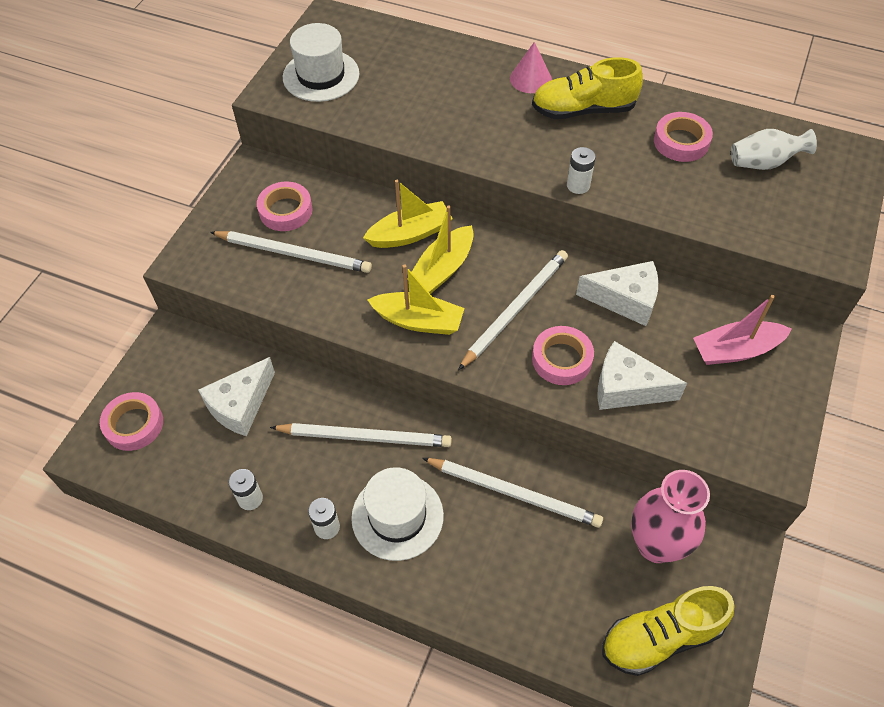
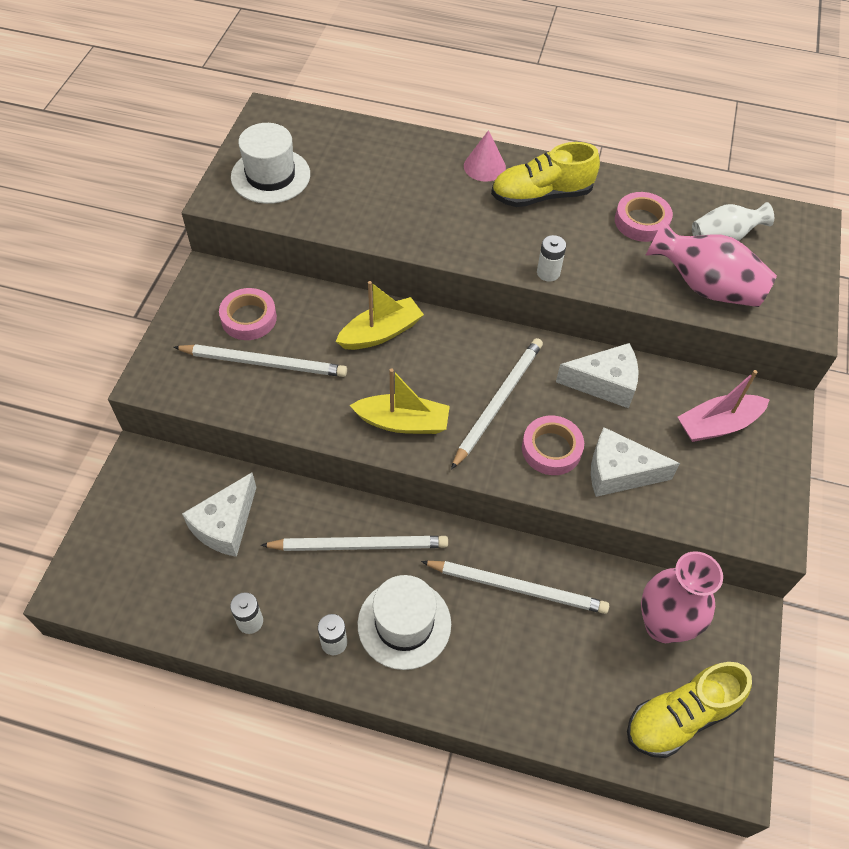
camera: 10 degrees left, 0 degrees up
pink tape [100,392,163,451] -> none
yellow boat [407,205,474,294] -> none
none -> pink vase [646,220,777,307]

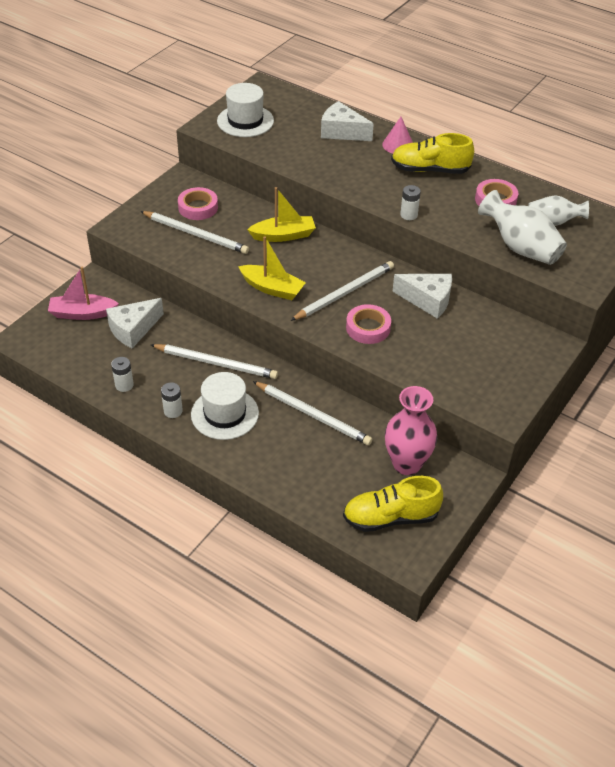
camera: 20 degrees right, 10 degrees down
white cheese [591,427,680,497] -> white cheese moved to [321,101,374,141]
pink vase [646,220,777,307] -> white vase [478,190,567,265]
pink boat [678,370,770,442] -> pink boat moved to [48,267,119,320]

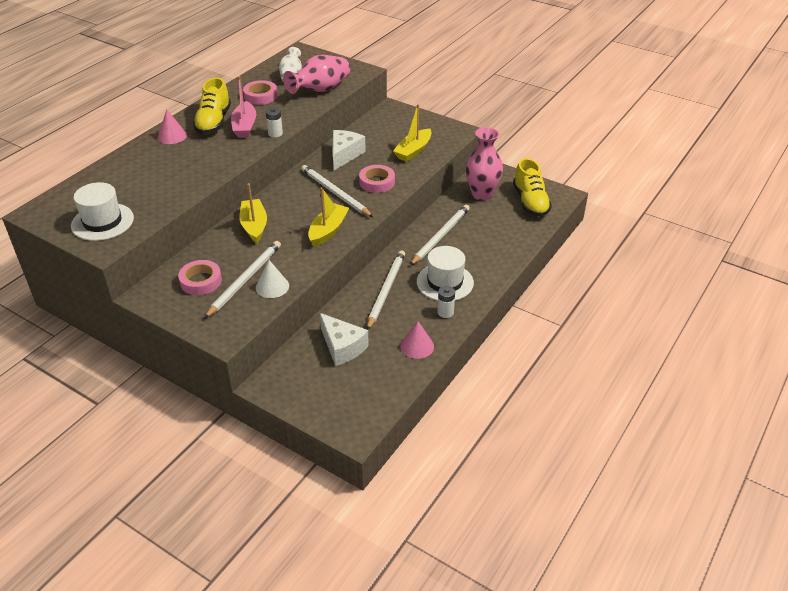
camera: 90 degrees left, 5 degrees down
pink boat [48,267,119,320] -> pink boat moved to [231,76,256,138]
white battery [111,357,134,392] -> pink cone [400,321,434,359]
white cheese [321,101,374,141] -> none
white vase [478,190,567,265] -> pink vase [283,55,350,94]
none -> white cone [256,260,289,298]
none -> yellow boat [393,104,432,162]

